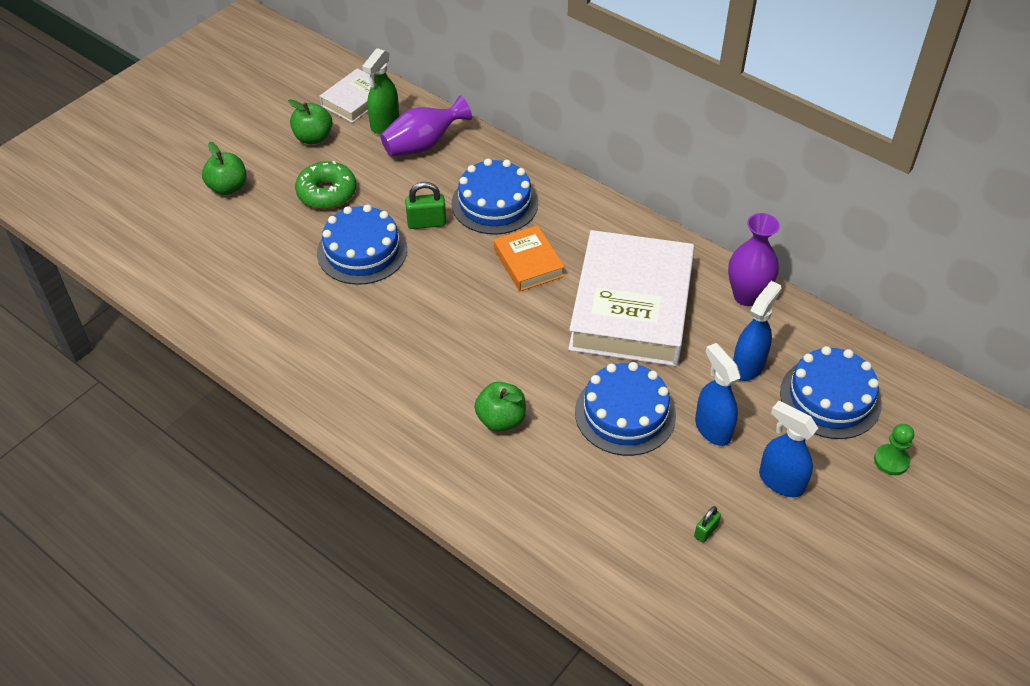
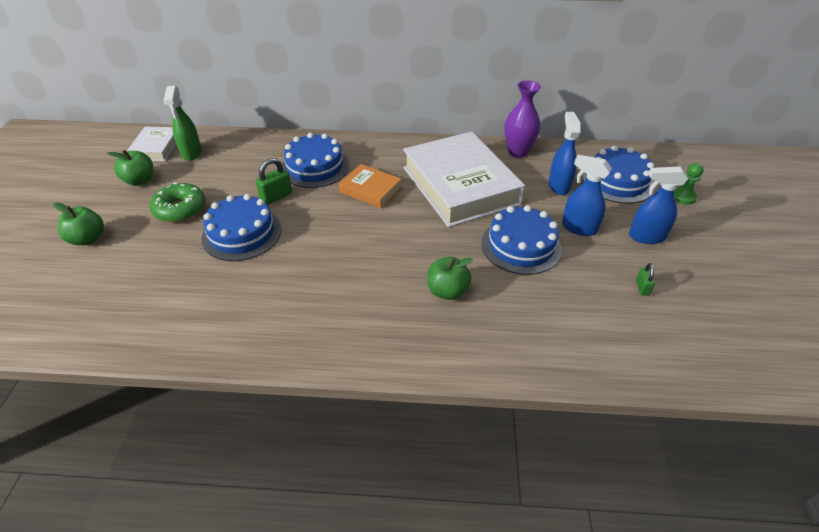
camera: 35 degrees left, 5 degrees down
purple vase [380,95,472,156] -> none

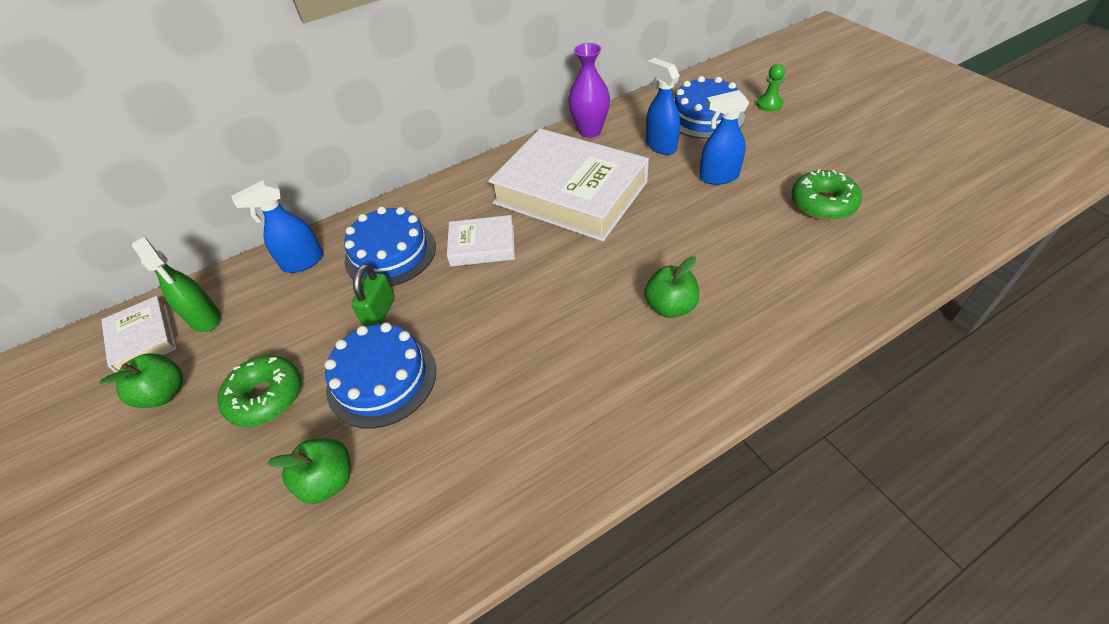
camera: 30 degrees left, 5 degrees up
green apple [53,202,104,245] -> green apple moved to [267,439,351,504]
orange book [339,164,402,208] -> white book [447,215,515,267]
blue cake [481,205,562,275] -> none
blue spray bottle [629,166,688,244] -> blue spray bottle moved to [231,180,323,273]
green padlock [636,263,655,296] -> green donut [791,169,862,220]

